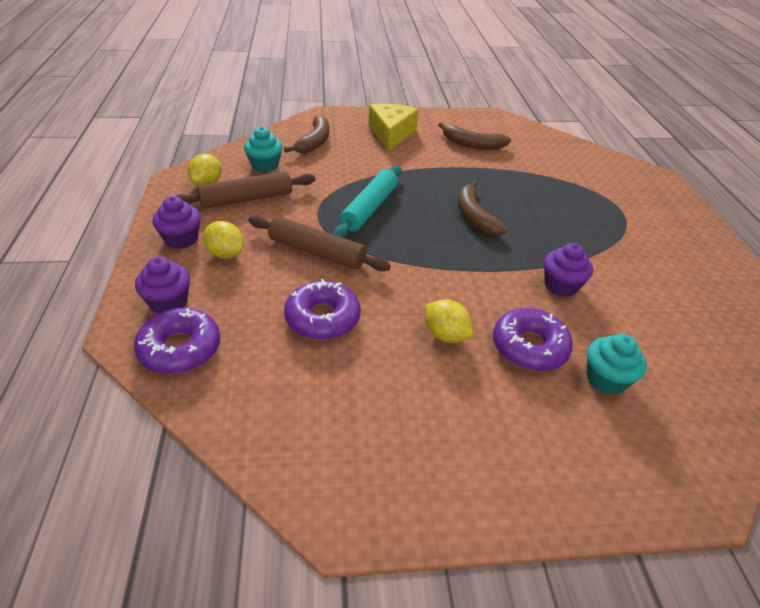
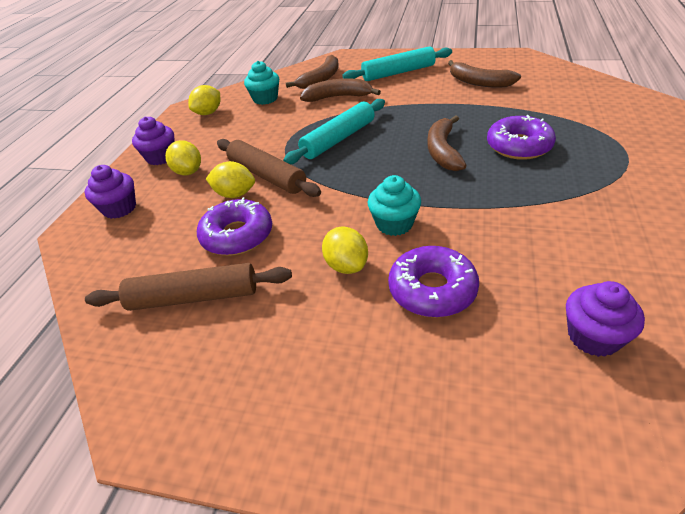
camera: 25 degrees right, 0 degrees up
purple donut [134,308,220,374] -> purple donut moved to [487,115,556,160]
brown rolling pin [176,171,316,209] -> brown rolling pin moved to [85,263,292,311]
yellow cheese [368,104,419,151] -> turquoise rolling pin [342,46,452,81]
purple cupcake [544,243,593,297] -> purple cupcake moved to [566,281,645,357]
turquoise cupcake [587,334,647,395] -> turquoise cupcake moved to [368,175,421,236]
none -> yellow lemon [206,161,255,198]
none -> brown banana [300,78,381,102]

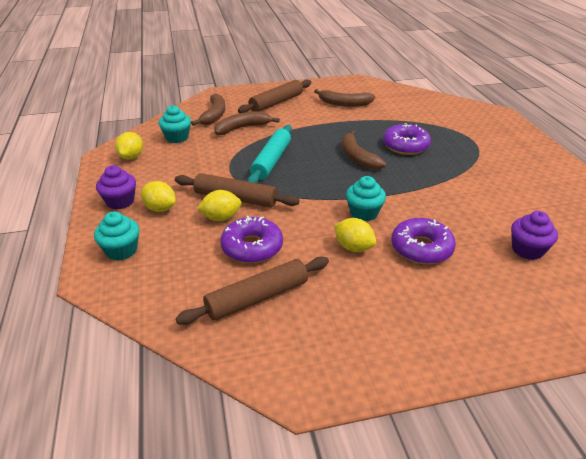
camera: 30 degrees left, 5 degrees down
purple cupcake [85,165,136,219] -> turquoise cupcake [94,211,139,260]
turquoise rolling pin [342,46,452,81] -> brown rolling pin [238,80,311,113]

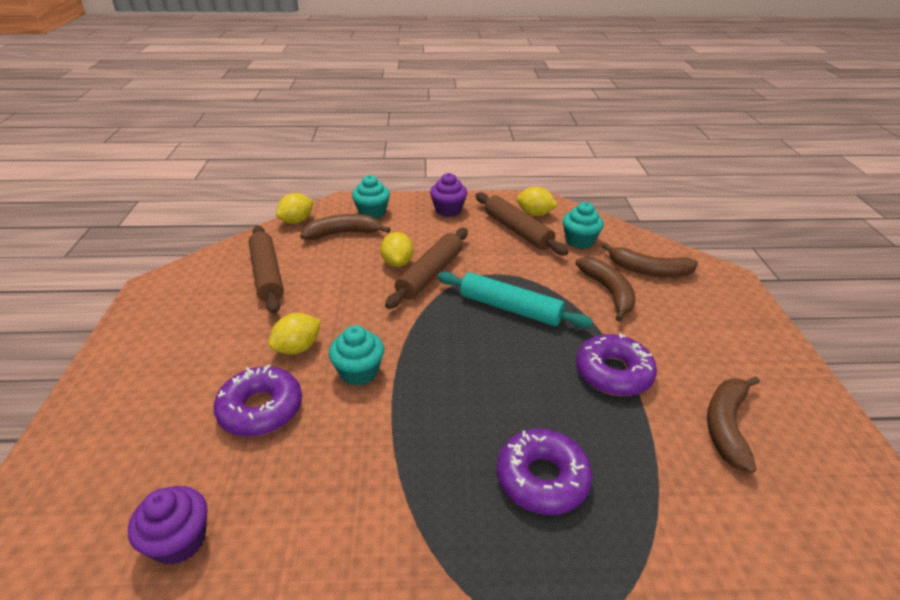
camera: 100 degrees right, 0 degrees up
yellow lemon [141,181,176,212] -> yellow lemon moved to [276,193,313,224]
purple donut [220,216,283,263] -> purple donut moved to [576,333,657,396]
brown rolling pin [238,80,311,113] -> brown rolling pin moved to [476,192,569,255]
brown banana [342,130,386,170] -> brown banana moved to [300,214,391,240]

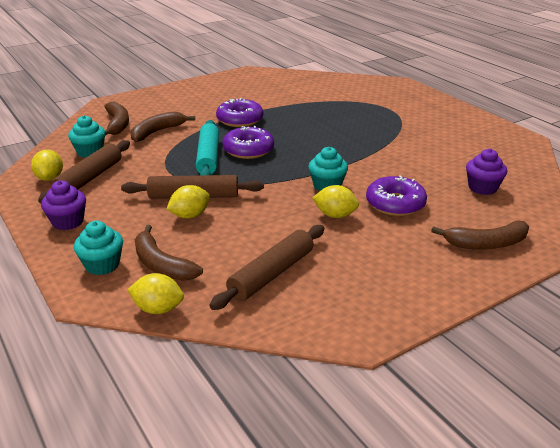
camera: 120 degrees left, 5 degrees down
purple donut [497,429,592,515] -> purple donut moved to [222,126,274,159]
brown banana [707,376,760,473] -> brown banana moved to [431,220,529,250]

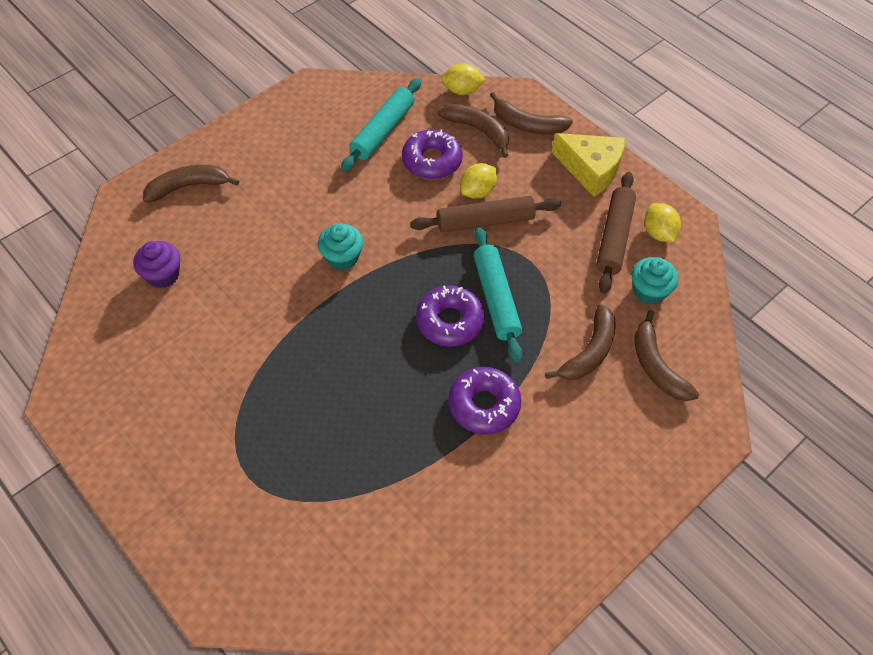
camera: 170 degrees right, 25 degrees up
purple cupcake [41,180,86,230] -> yellow cheese [552,133,625,197]
turquoise cupcake [74,221,123,275] -> brown banana [490,92,573,134]
brown rolling pin [209,225,324,310] -> turquoise rolling pin [341,78,421,172]
yellow lemon [313,185,359,218] -> none
purple donut [366,175,427,216] -> purple donut moved to [402,129,463,179]

